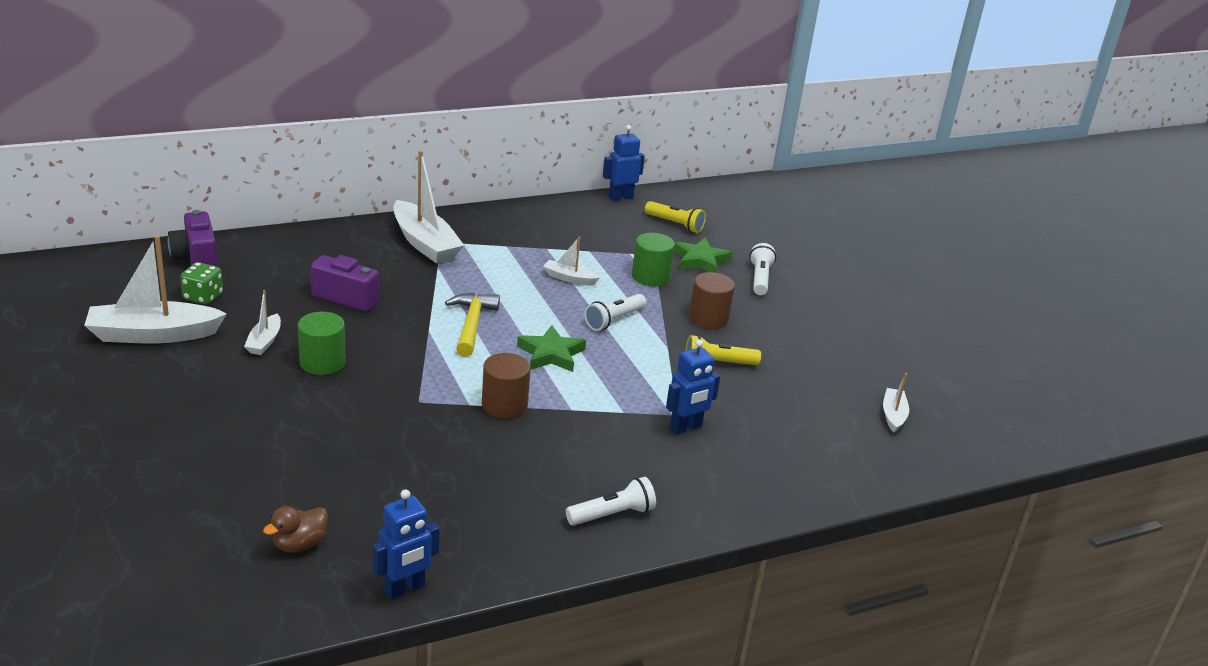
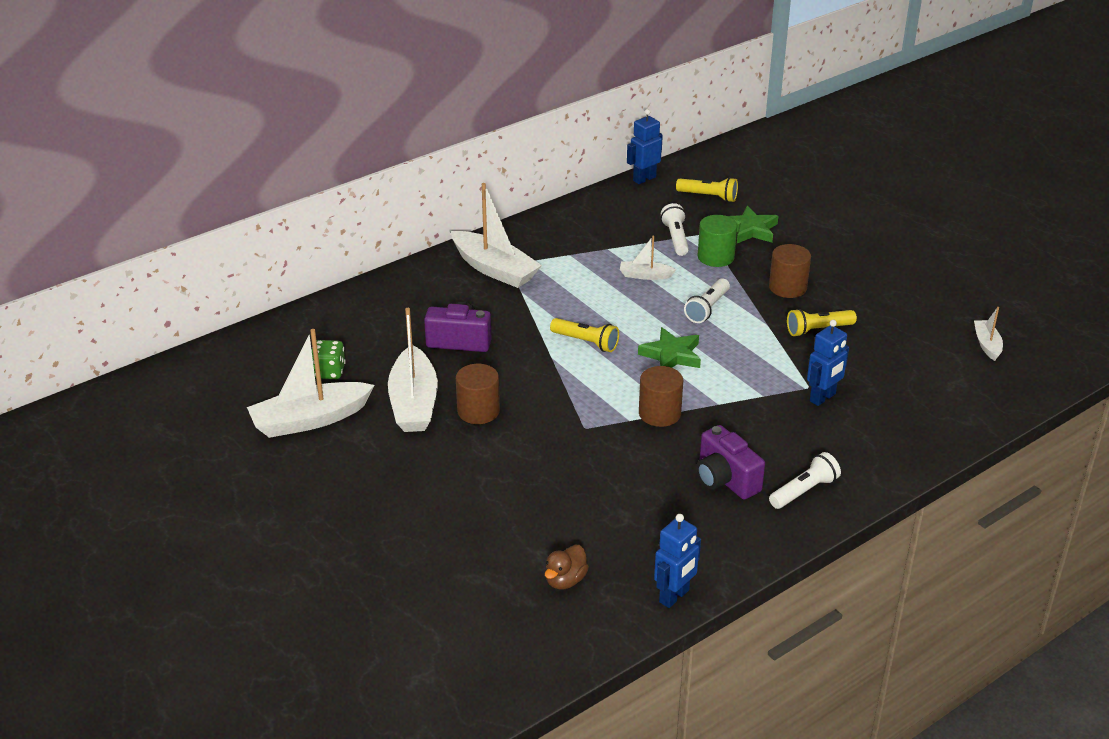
camera: 10 degrees left, 5 degrees up
purple camera [168,210,218,267] -> purple camera moved to [696,425,765,500]
white boat [244,290,281,355] -> white boat [388,308,438,432], size x1.99
green cylinder [298,312,346,375] -> brown cylinder [456,364,500,424]
yellow hammer [445,293,500,357] -> yellow flashlight [550,318,619,352]
white flashlight [749,243,776,295] -> white flashlight moved to [661,203,689,256]

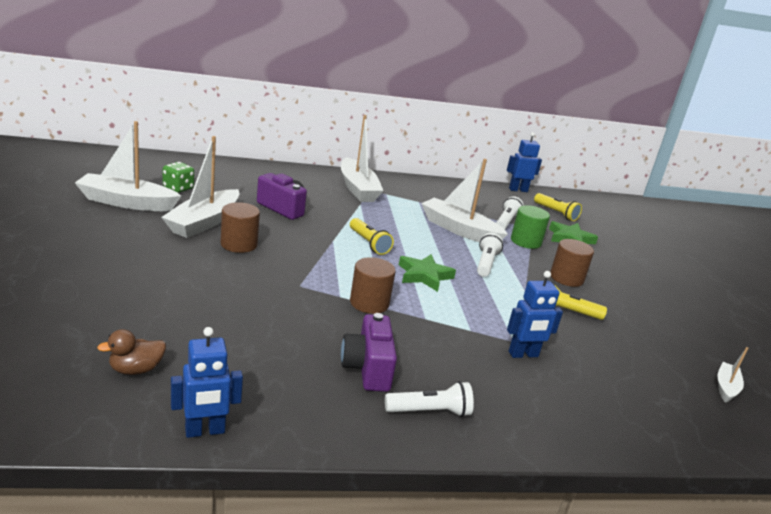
camera: 25 degrees right, 10 degrees down
white boat [620,235,677,280] -> white boat [421,159,508,242], size x1.99
white flashlight [684,278,730,323] -> white flashlight turned 135 degrees clockwise [477,233,503,277]

